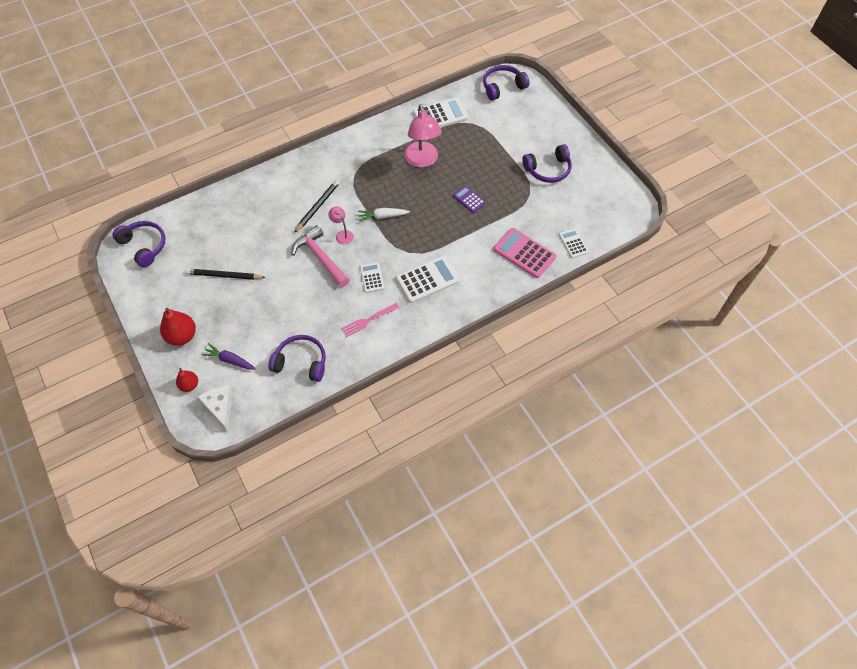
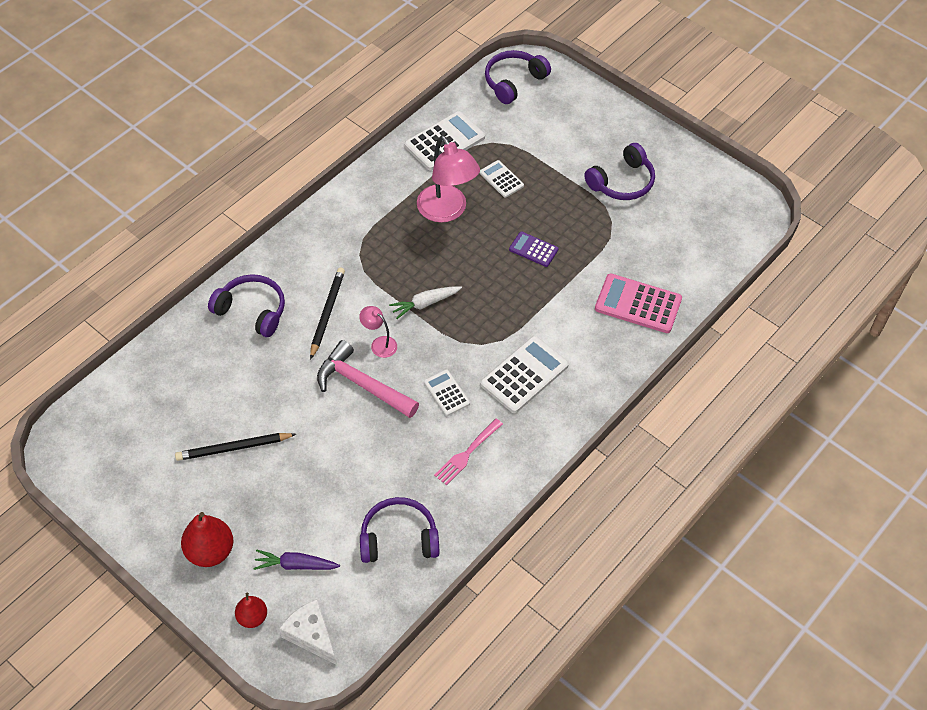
camera: 20 degrees left, 5 degrees down
purple headphones [112,221,165,267] -> purple headphones moved to [208,274,285,337]
white calculator [559,228,589,258] -> white calculator moved to [480,160,524,198]

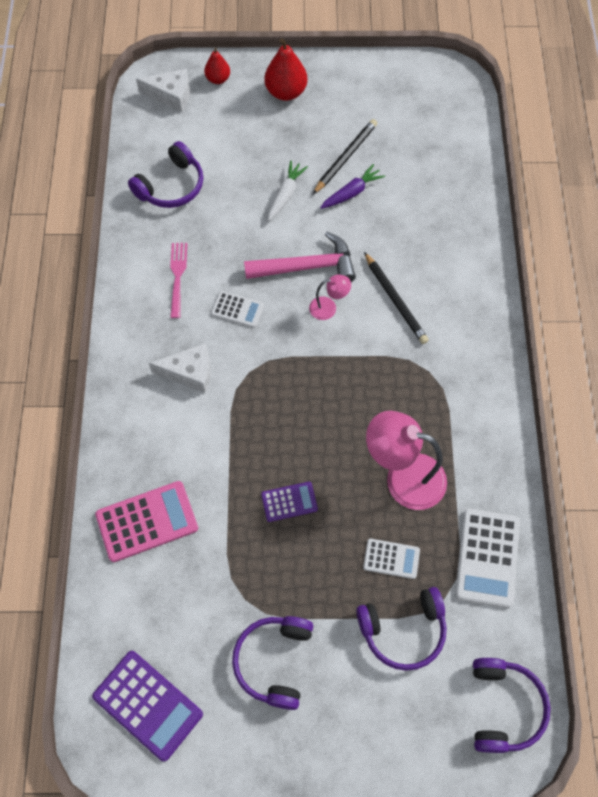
camera: 140 degrees right, 10 degrees up
purple headphones [208,274,285,337] -> purple headphones moved to [356,587,447,671]
purple carrot [253,550,340,570] -> purple carrot moved to [320,164,385,209]
white carrot [389,286,462,319] -> white carrot moved to [268,161,308,221]
white calculator [480,336,569,413] -> white cheese [149,343,211,393]
none -> purple calculator [92,651,203,761]

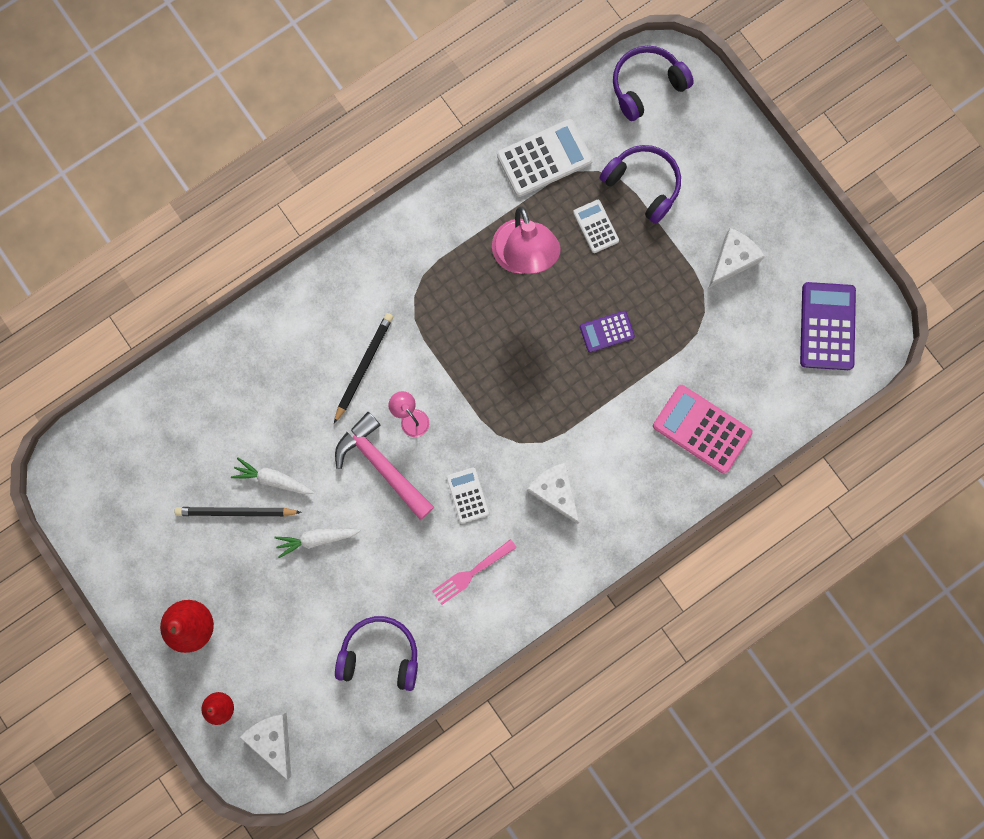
camera: 125 degrees left, 15 degrees up
purple headphones [232,616,313,710] -> white cheese [709,228,765,288]
purple calculator [261,482,318,522] -> purple calculator turned 60 degrees counterclockwise [580,311,635,353]
purple carrot [320,164,385,209] -> white carrot [231,458,314,494]

